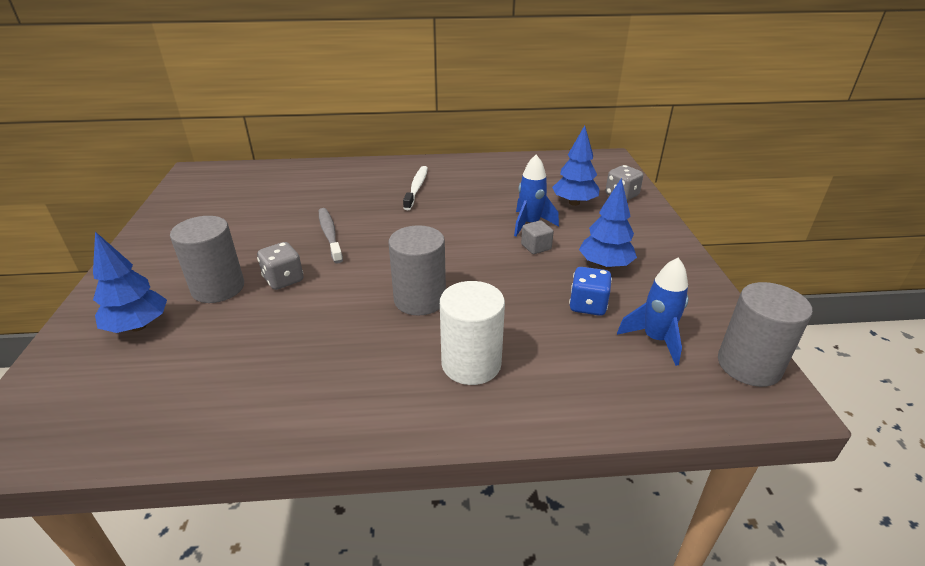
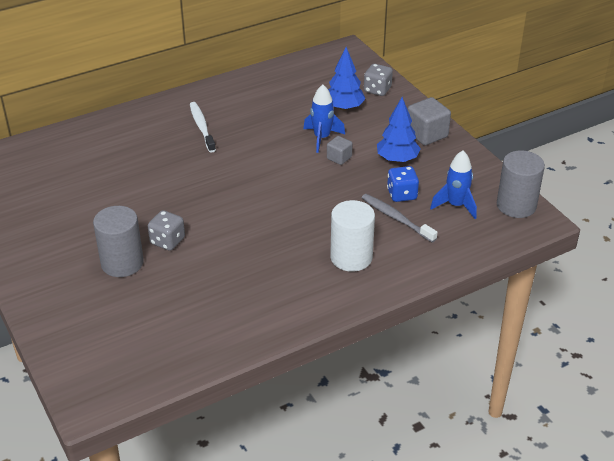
camera: 25 degrees left, 5 degrees up
blue tree [93,232,167,333] -> none
grey toothbrush [319,208,343,264] -> grey toothbrush moved to [362,194,438,243]
grey cylinder [389,225,446,316] -> none
none -> grey cube [408,97,451,145]

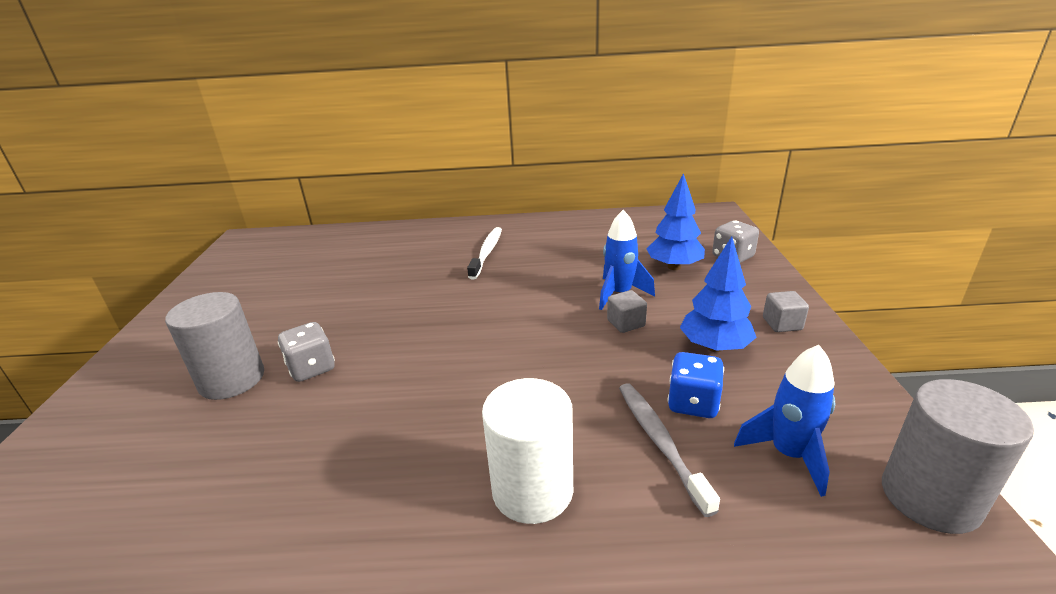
camera: 30 degrees right, 10 degrees down
grey cube [408,97,451,145] -> grey cube [763,291,809,332], size x0.58

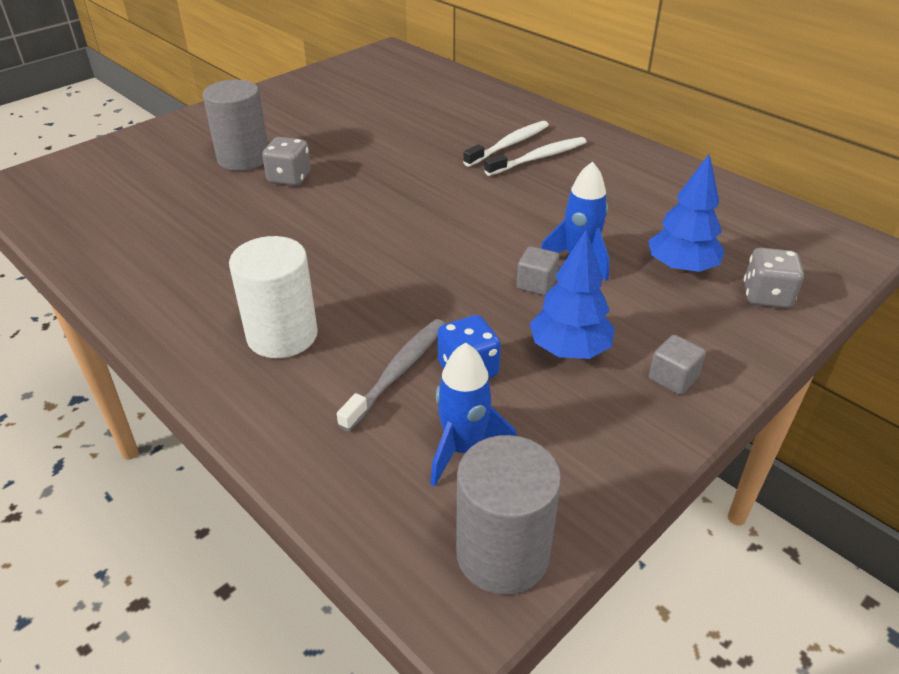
camera: 45 degrees right, 10 degrees up
none -> white toothbrush [463,121,549,167]

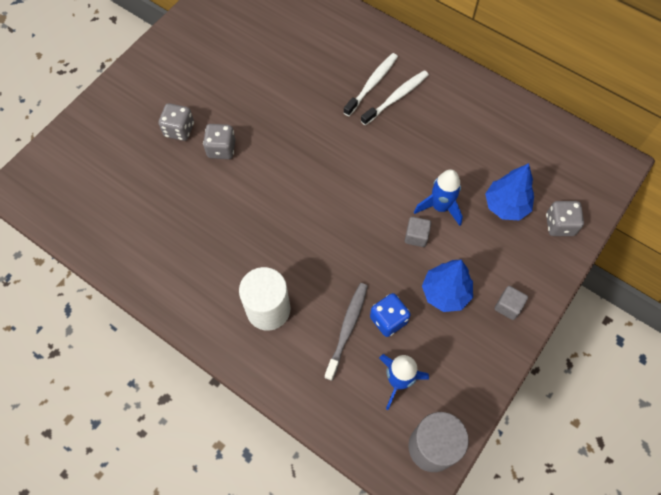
camera: 10 degrees left, 25 degrees up
grey cylinder [202,79,268,171] -> grey dice [158,103,194,141]

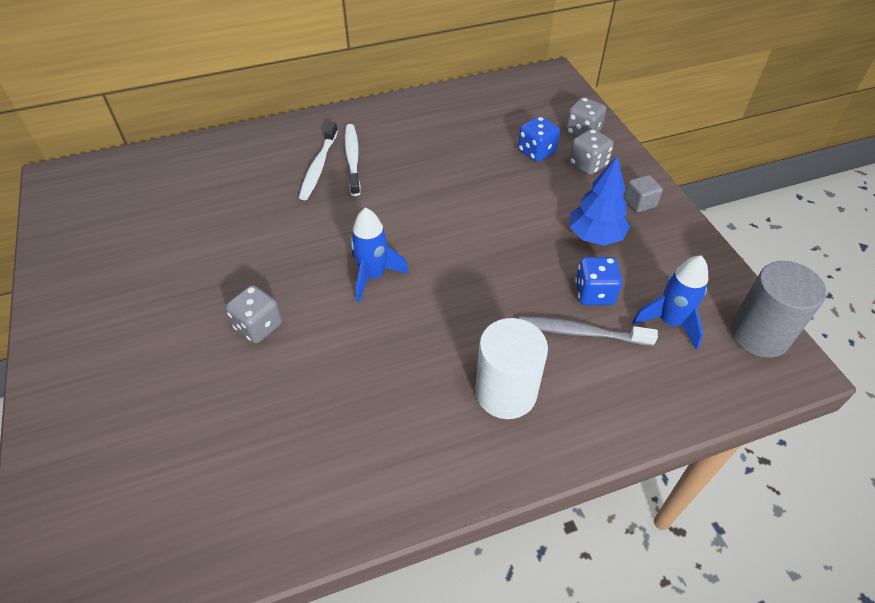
camera: 55 degrees left, 15 degrees down
grey dice [158,103,194,141] -> grey dice moved to [569,129,614,175]
grey toothbrush [324,283,368,381] -> grey toothbrush turned 45 degrees counterclockwise [519,316,658,346]
white toothbrush [343,53,398,116] -> white toothbrush turned 150 degrees counterclockwise [299,122,338,200]
grey cube [405,217,431,247] -> none
blue rocket [414,169,463,226] -> blue rocket moved to [350,207,409,302]
blue tree [485,163,534,220] -> blue dice [518,116,560,162]

